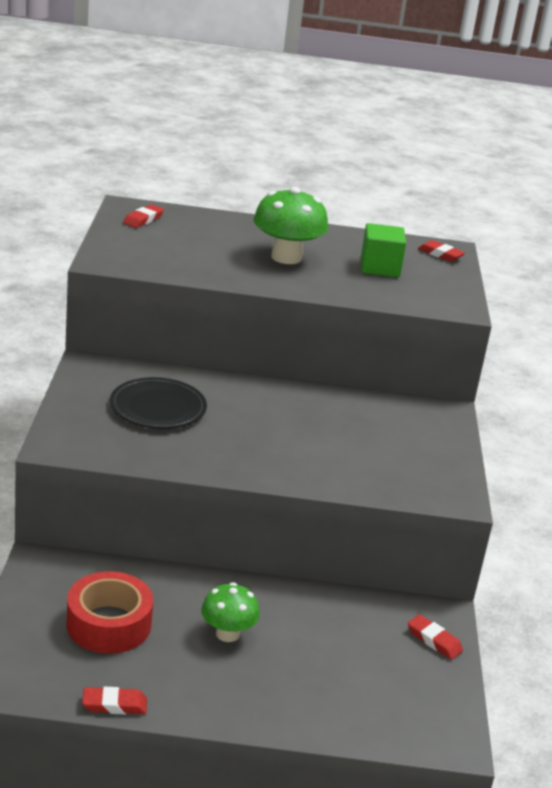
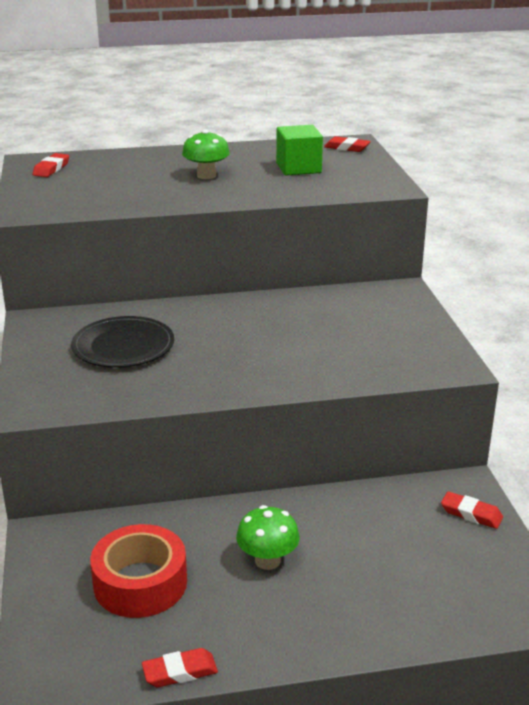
camera: 10 degrees left, 0 degrees up
green mushroom [253,187,328,264] -> green mushroom [182,129,230,179], size x0.63

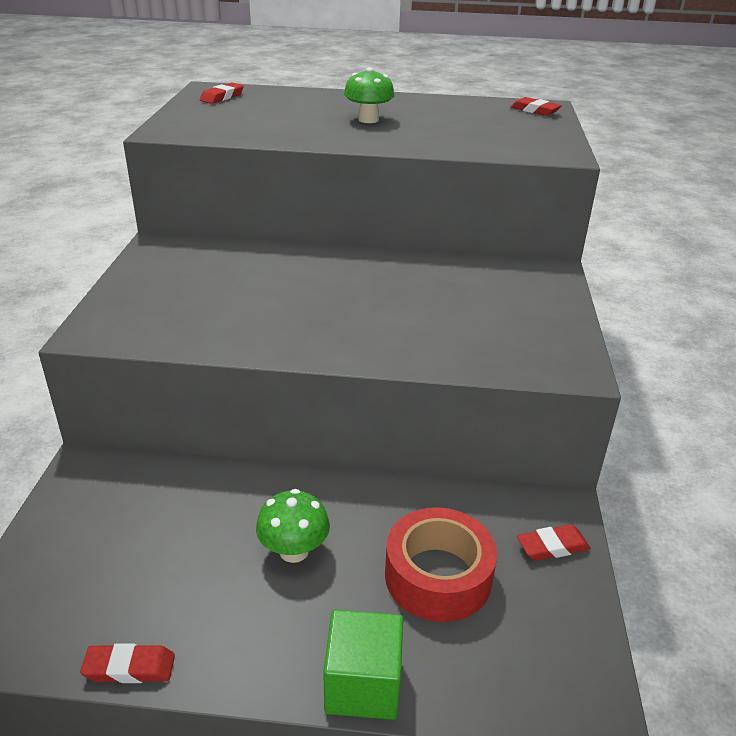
camera: 15 degrees right, 5 degrees up
black plate [71,316,174,368] -> none
red tape [90,524,187,618] -> red tape moved to [385,507,497,622]
green cube [276,125,323,176] -> green cube moved to [323,609,403,720]
red eraser [441,491,503,529] -> red eraser turned 60 degrees counterclockwise [517,524,590,561]

